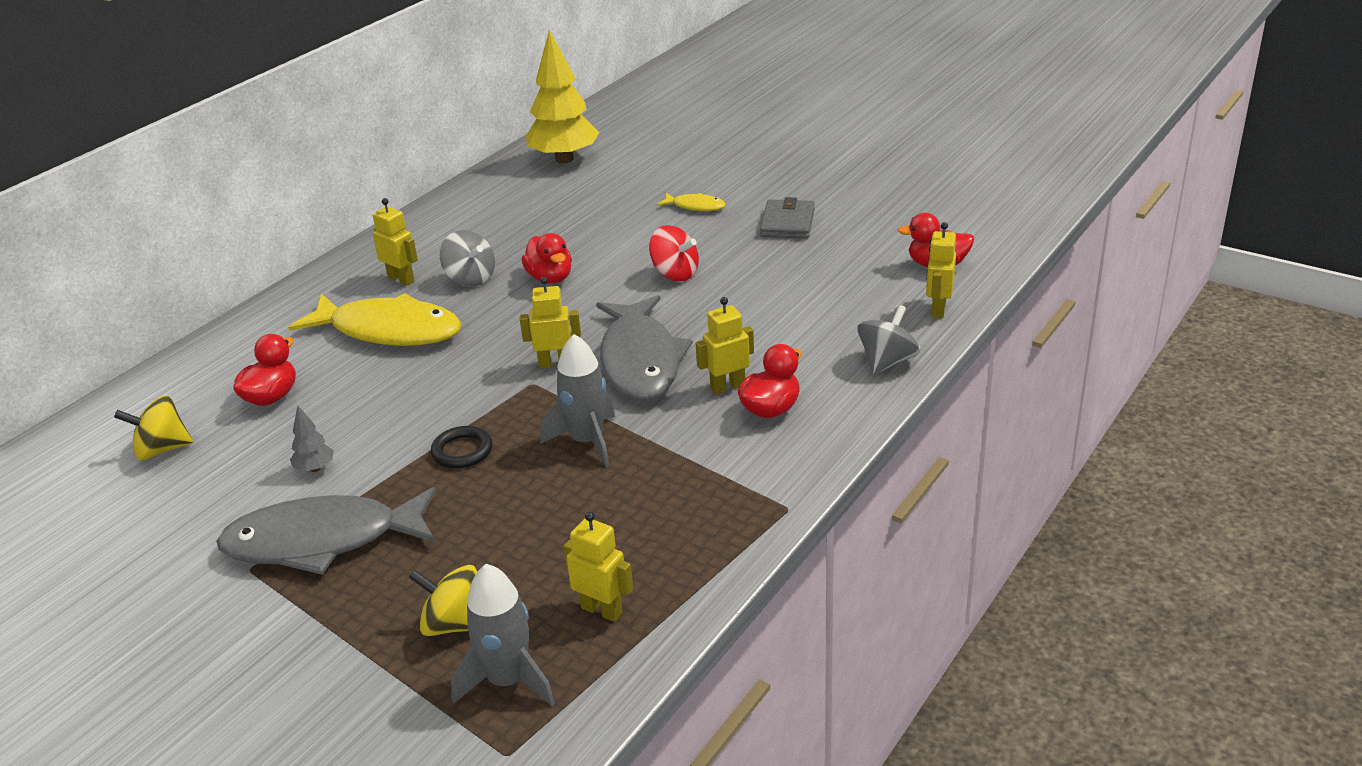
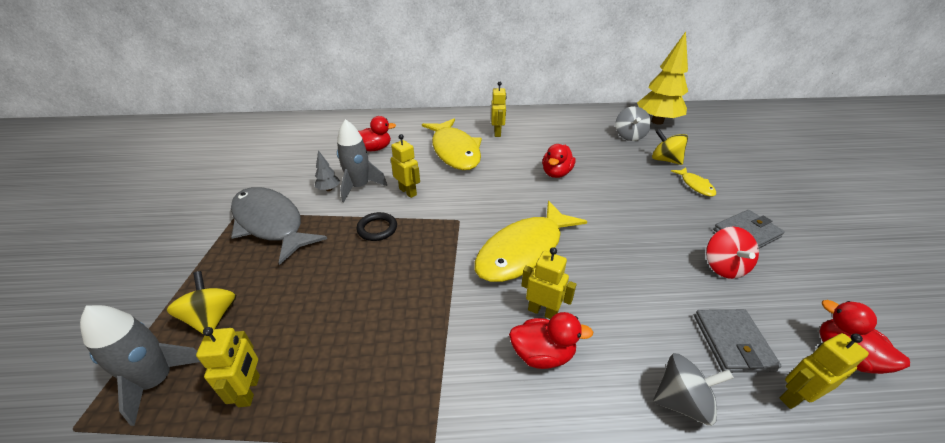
camera: 50 degrees right, 5 degrees up
yellow spinning top [114,395,193,460] -> yellow spinning top moved to [652,129,688,165]
grey spinning top [440,230,495,287] -> grey spinning top moved to [616,106,651,141]
yellow robot [520,277,581,369] -> yellow robot moved to [391,134,420,198]
grey rocket [540,334,615,467] -> grey rocket moved to [337,119,387,202]
grey fish [596,295,693,400] -> yellow fish [474,201,587,282]
red spinning top [649,225,699,281] -> red spinning top moved to [706,227,759,279]
none -> grey wallet [694,309,781,373]

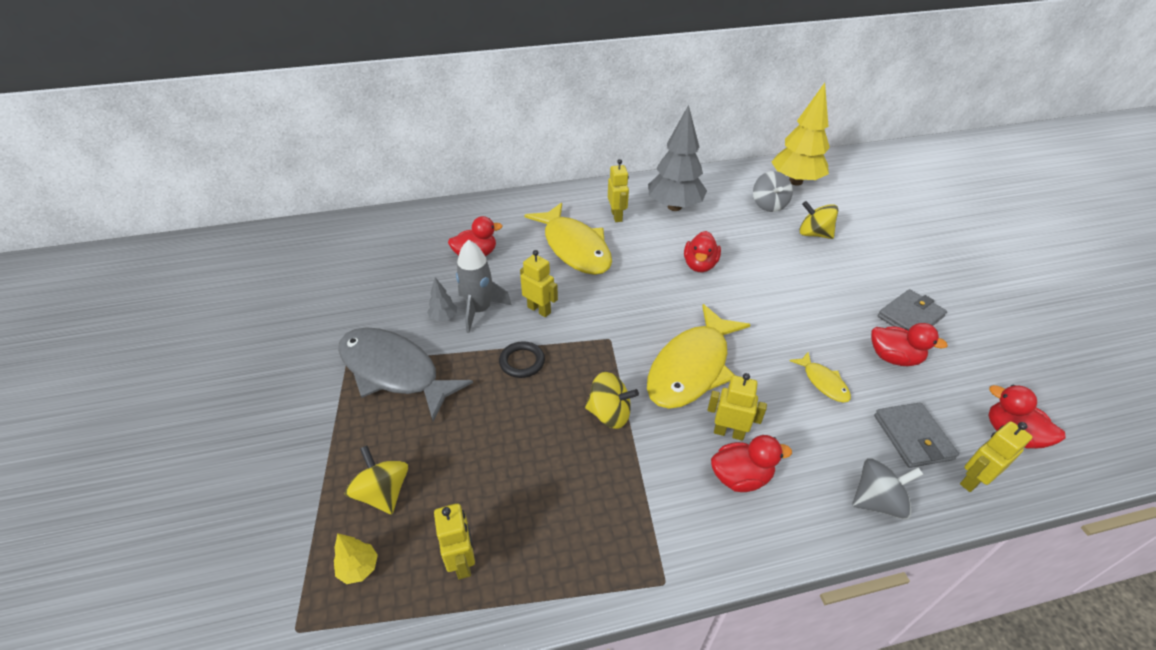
camera: 10 degrees left, 5 degrees up
grey rocket [80,305,200,426] -> yellow tree [334,533,378,584]
yellow fish [671,167,716,196] -> yellow fish moved to [790,352,851,402]
red spinning top [706,227,759,279] -> red duck [871,323,948,366]
none -> yellow spinning top [585,372,639,429]
none -> grey tree [648,105,707,211]

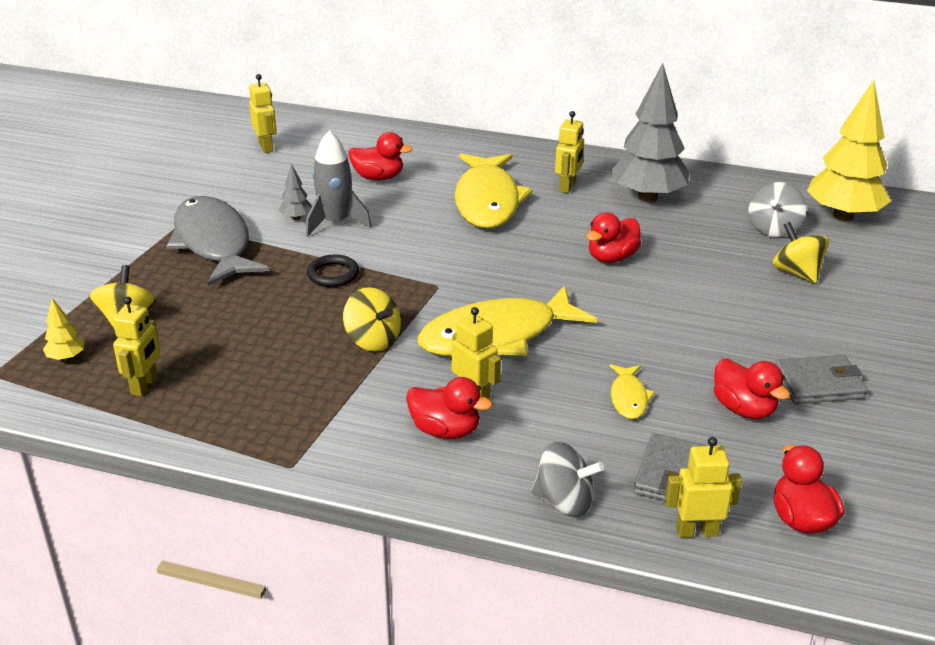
camera: 30 degrees right, 10 degrees down
yellow robot [520,250,558,317] -> yellow robot moved to [249,74,277,153]

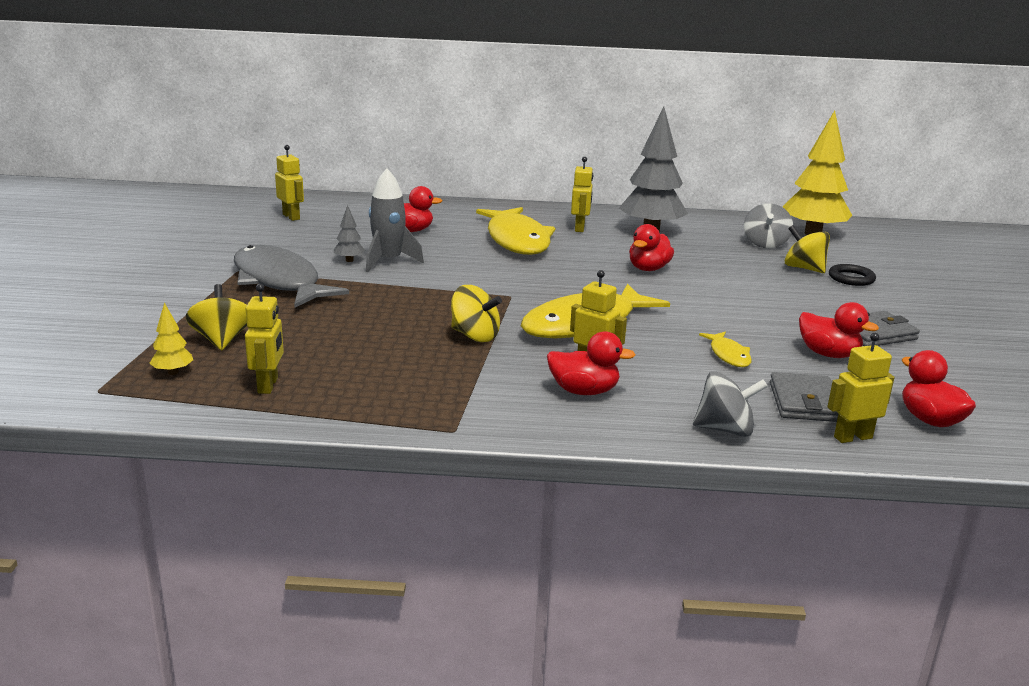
camera: 15 degrees left, 10 degrees down
black ring [307,254,359,287] -> black ring moved to [829,264,876,286]

